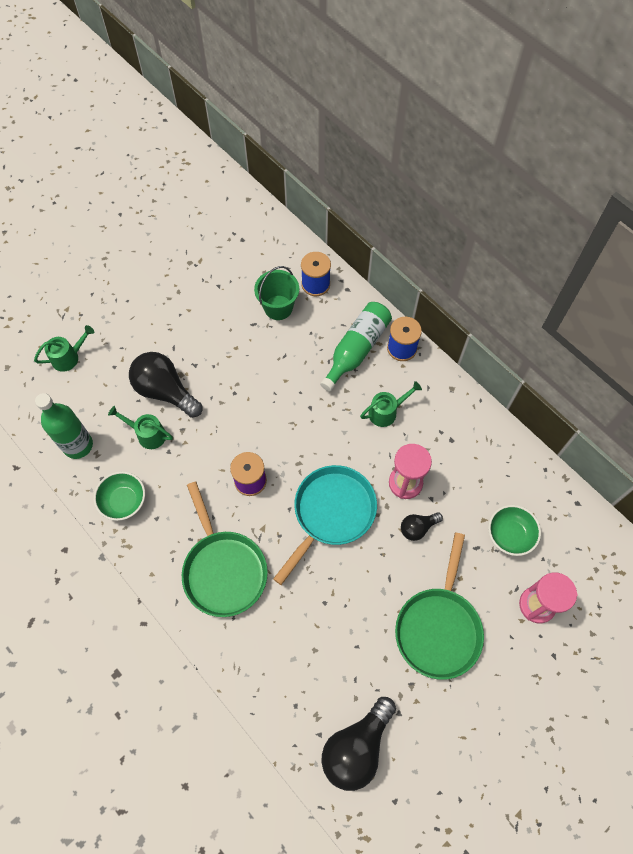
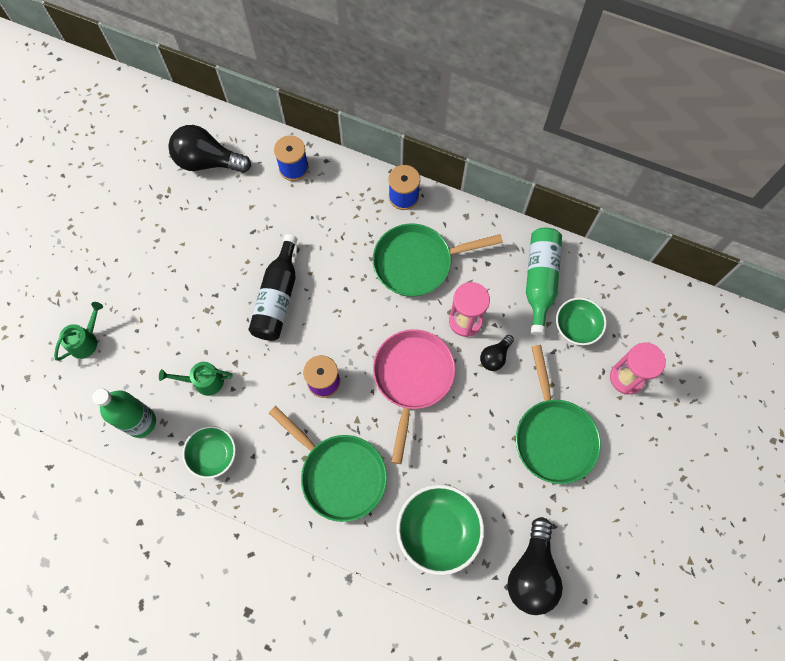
camera: 25 degrees left, 5 degrees up
black light bulb [129,352,202,418] -> black light bulb moved to [168,125,251,173]
green bucket [254,266,299,320] -> none
turquoise pan [273,465,377,585] -> pink pan [373,329,455,464]
green bottle [320,302,392,391] -> green bottle moved to [526,228,562,336]
green watering can [360,381,422,427] -> green pan [373,223,503,297]
none -> black bottle [249,234,297,341]
none -> green bowl [396,485,484,575]

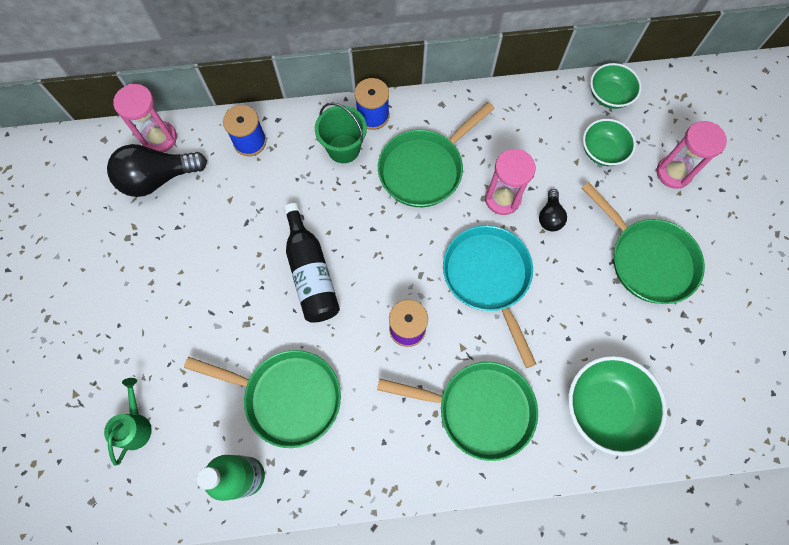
camera: 30 degrees left, 0 degrees up
green watering can [159,362,233,396] -> green pan [184,350,341,448]
green bowl [182,426,236,479] -> green bowl moved to [590,63,642,109]
pink pan [373,329,455,464] -> turquoise pan [443,225,536,368]
black light bulb [507,517,563,615] -> none
green bottle [526,228,562,336] -> none
none -> pink hourglass [113,84,177,153]
none -> green bucket [315,102,367,163]

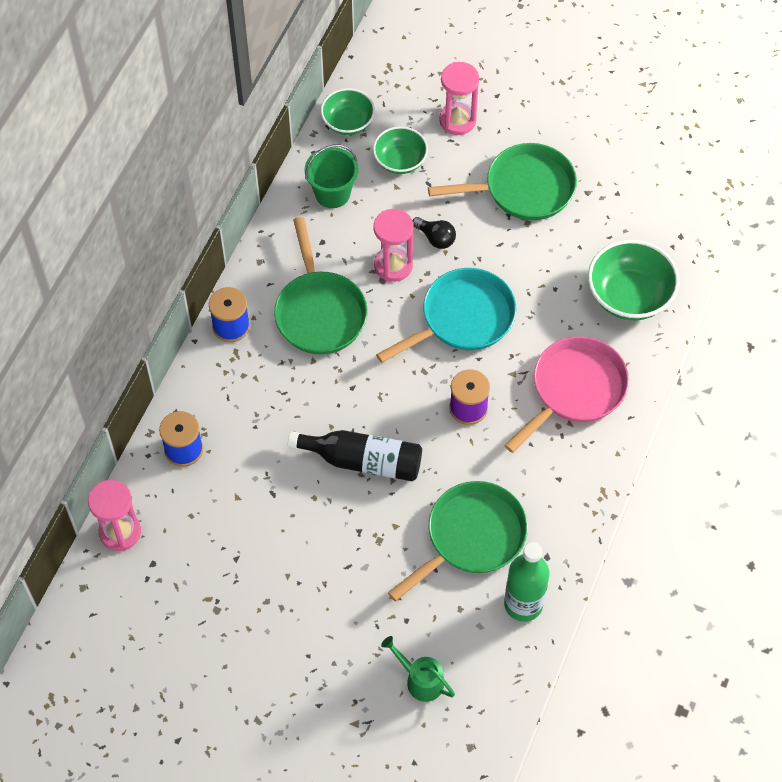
camera: 60 degrees left, 10 degrees down
black light bulb [107,144,207,197] -> none
green bucket [315,102,367,163] -> green bucket moved to [304,144,359,208]
green pan [377,362,538,461] -> pink pan [504,336,629,453]
turquoise pan [443,225,536,368] -> turquoise pan turned 135 degrees clockwise [376,268,516,363]

